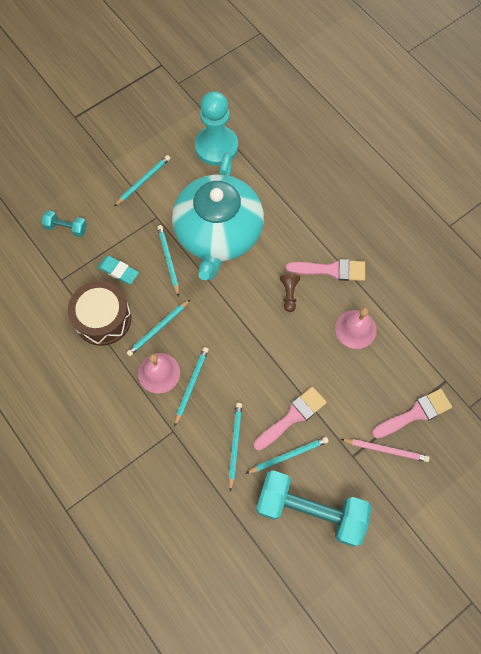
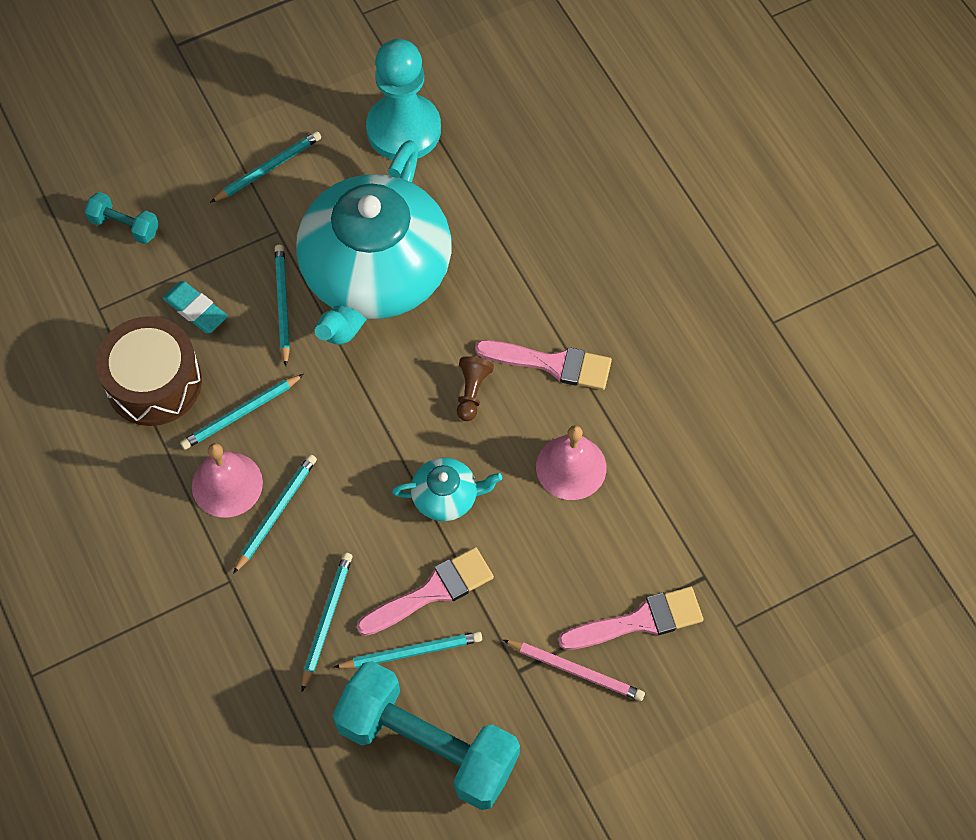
camera: 10 degrees right, 5 degrees down
none -> turquoise teapot [392,458,502,521]

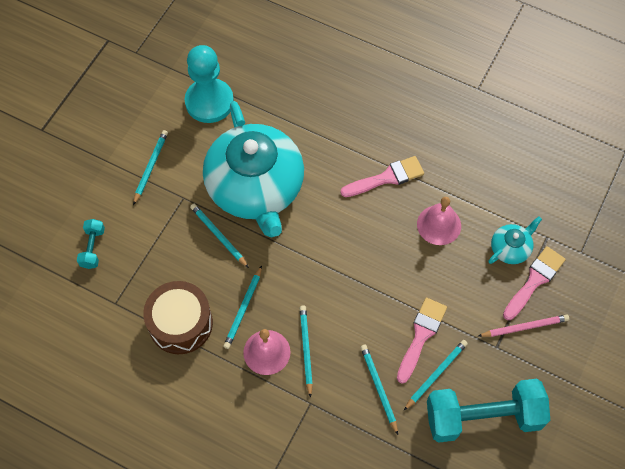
camera: 35 degrees left, 0 degrees up
turquoise dumbbell [84,192,159,244] -> turquoise dumbbell turned 75 degrees counterclockwise [77,219,105,269]
turquoise eraser [163,281,228,333] -> none
turquoise teapot [392,458,502,521] -> turquoise teapot moved to [488,216,542,264]
brown pawn [457,356,494,421] -> none

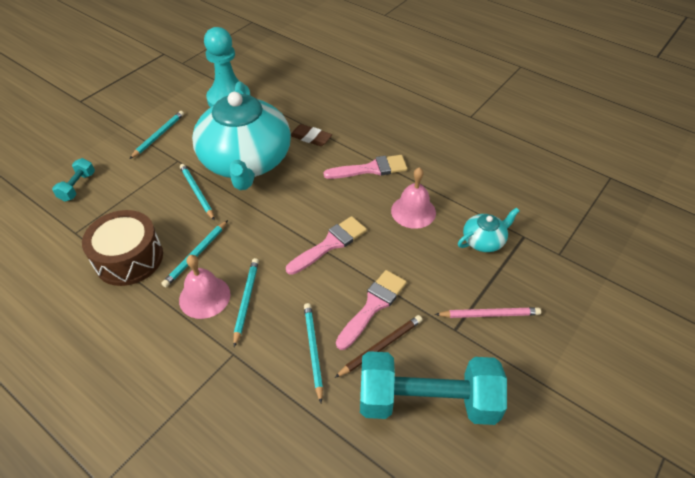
camera: 10 degrees right, 15 degrees down
turquoise pencil [404,340,468,410] -> brown pencil [335,315,422,378]
pink brush [503,246,566,320] -> pink brush moved to [286,216,367,275]
none -> brown eraser [291,124,332,146]

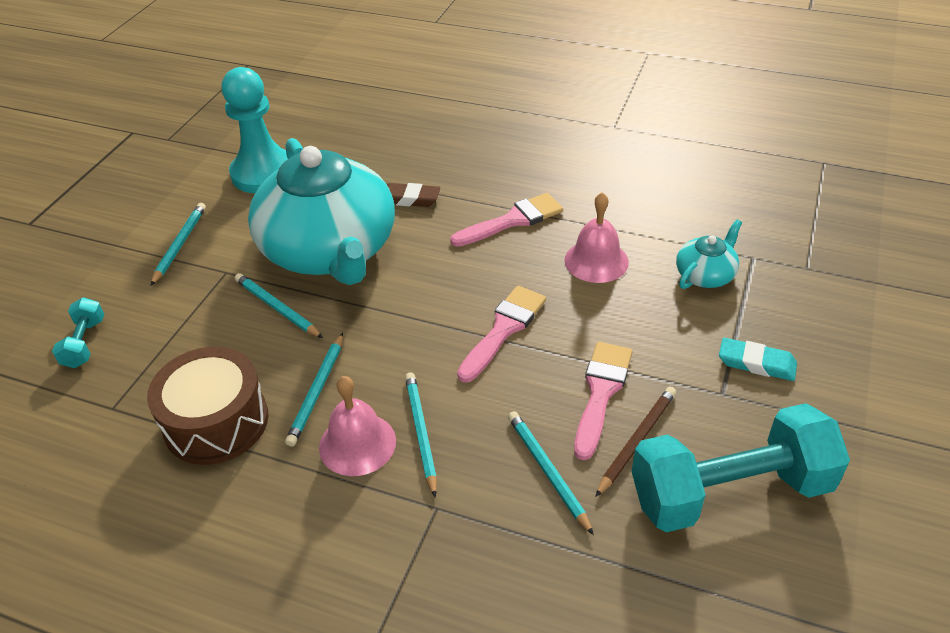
camera: 15 degrees left, 5 degrees down
pink pencil [435,307,541,318] -> turquoise eraser [719,338,797,381]

